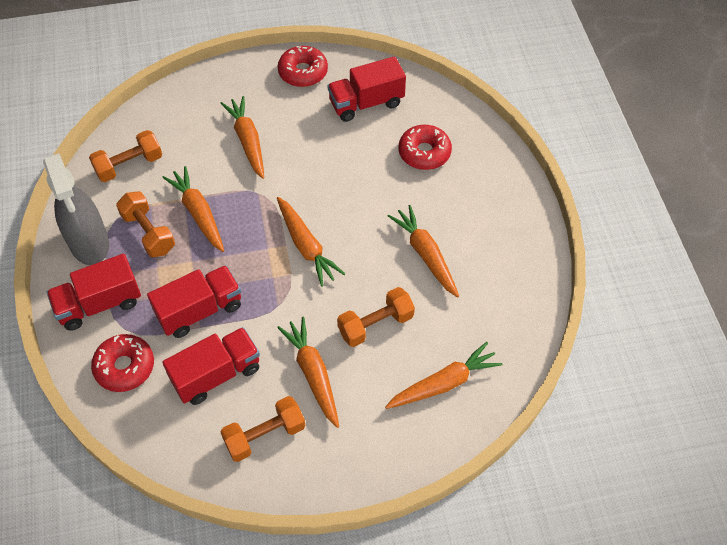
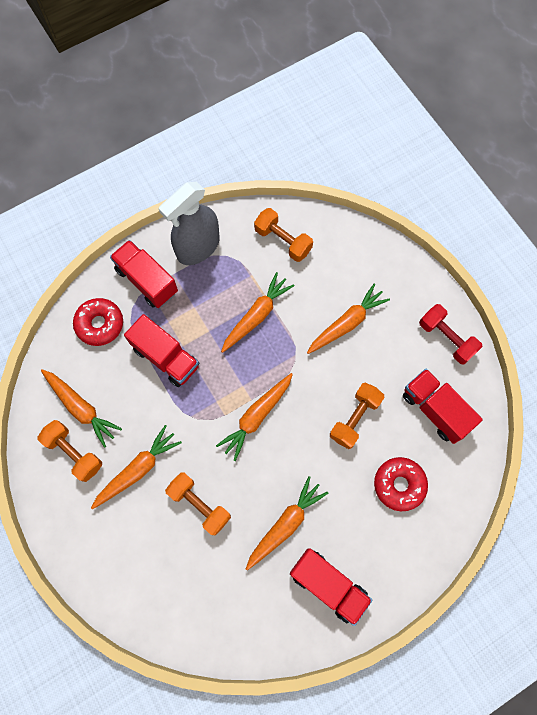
camera: 70 degrees right, 15 degrees up
orange dumbbell [116,191,175,257] -> orange dumbbell moved to [330,383,385,449]
red truck [162,327,260,405] -> red truck moved to [290,549,372,626]
red donut [278,46,328,87] -> red dumbbell [419,304,482,365]
orange carrot [385,342,502,409] -> orange carrot moved to [41,369,122,448]

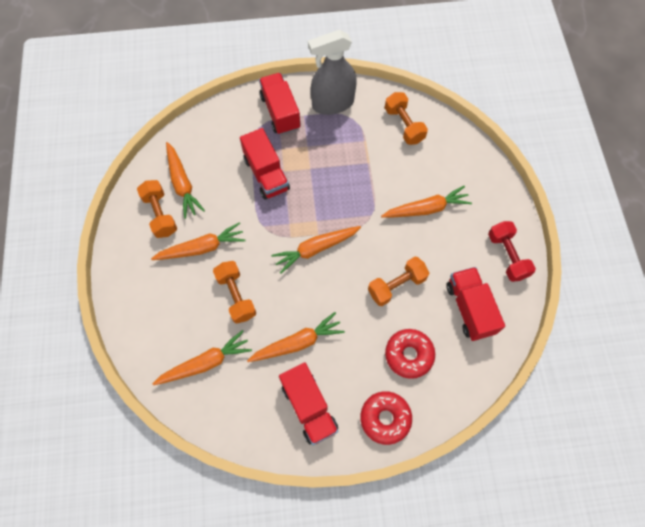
camera: 25 degrees right, 5 degrees down
red donut [73,298,123,346] -> red donut moved to [360,391,412,445]
orange carrot [221,272,295,353] -> orange carrot moved to [153,330,252,385]

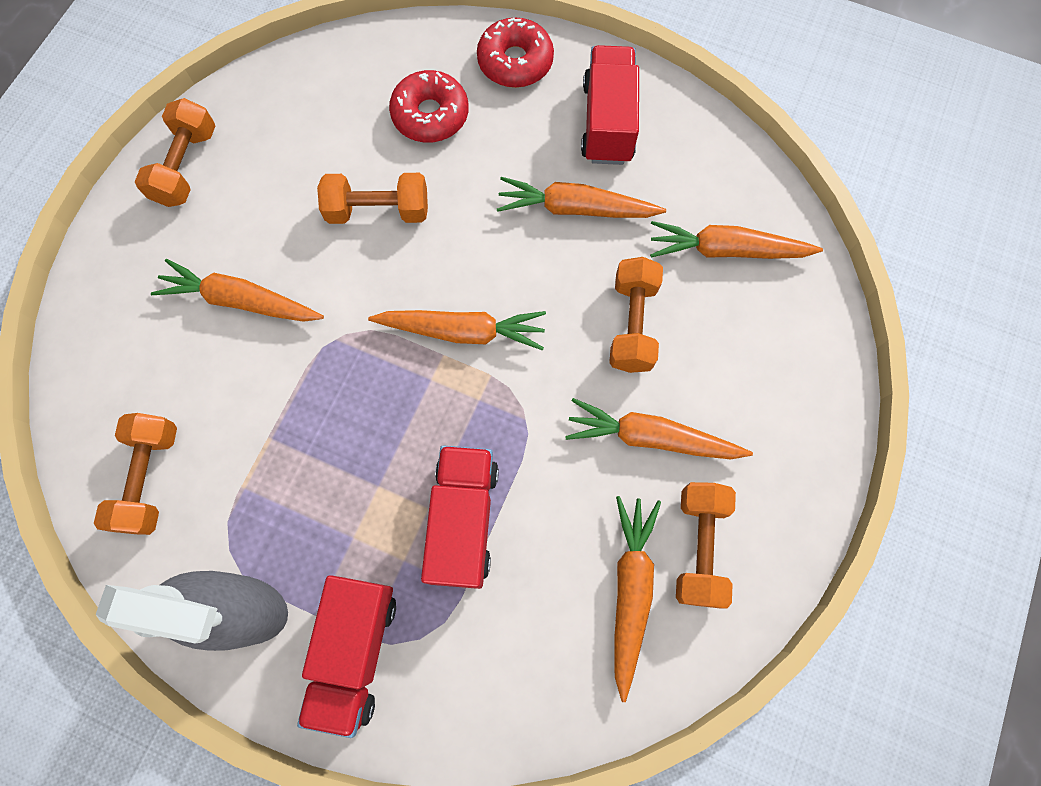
camera: 150 degrees left, 5 degrees up
red truck [446,267,505,341] -> none
red dumbbell [488,221,536,282] -> orange dumbbell [135,98,215,207]

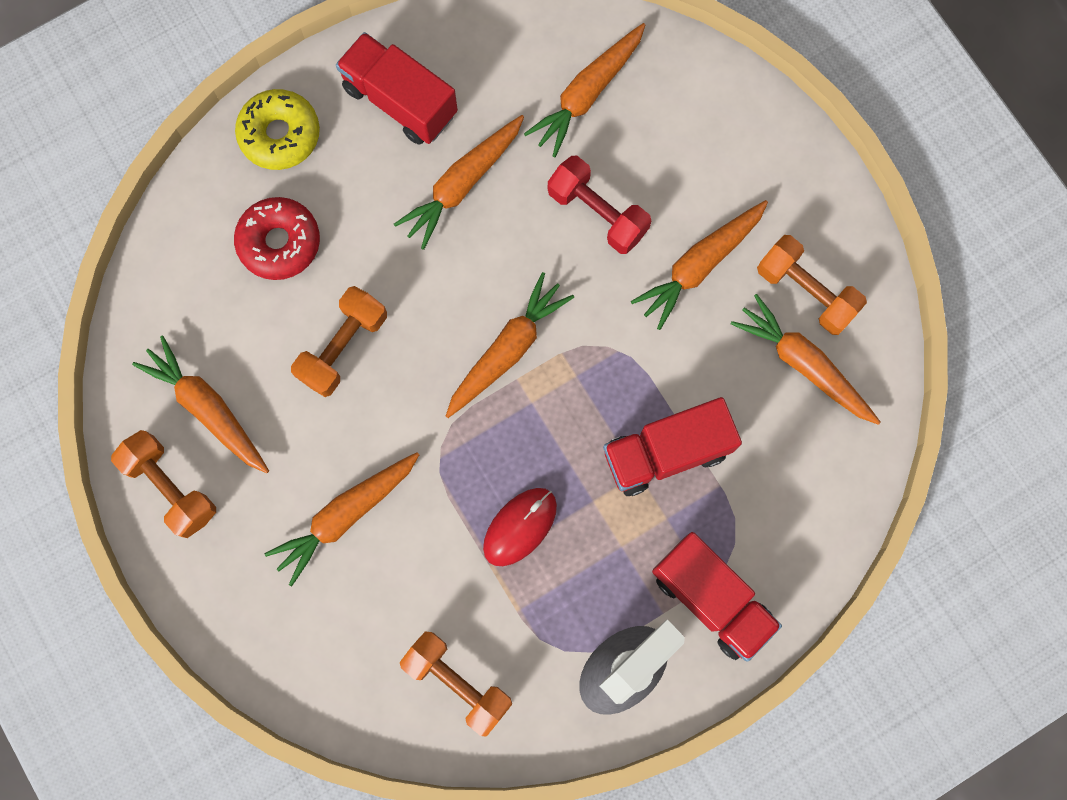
camera: 55 degrees left, 5 degrees up
red truck [421,445,499,589] -> red truck turned 60 degrees counterclockwise [603,397,742,496]
red donut [477,17,554,88] -> yellow donut [235,89,320,170]
orange dumbbell [609,257,663,373] -> red dumbbell [548,156,651,254]
none -> orange carrot [132,336,269,473]
none -> red mouse [483,488,557,566]

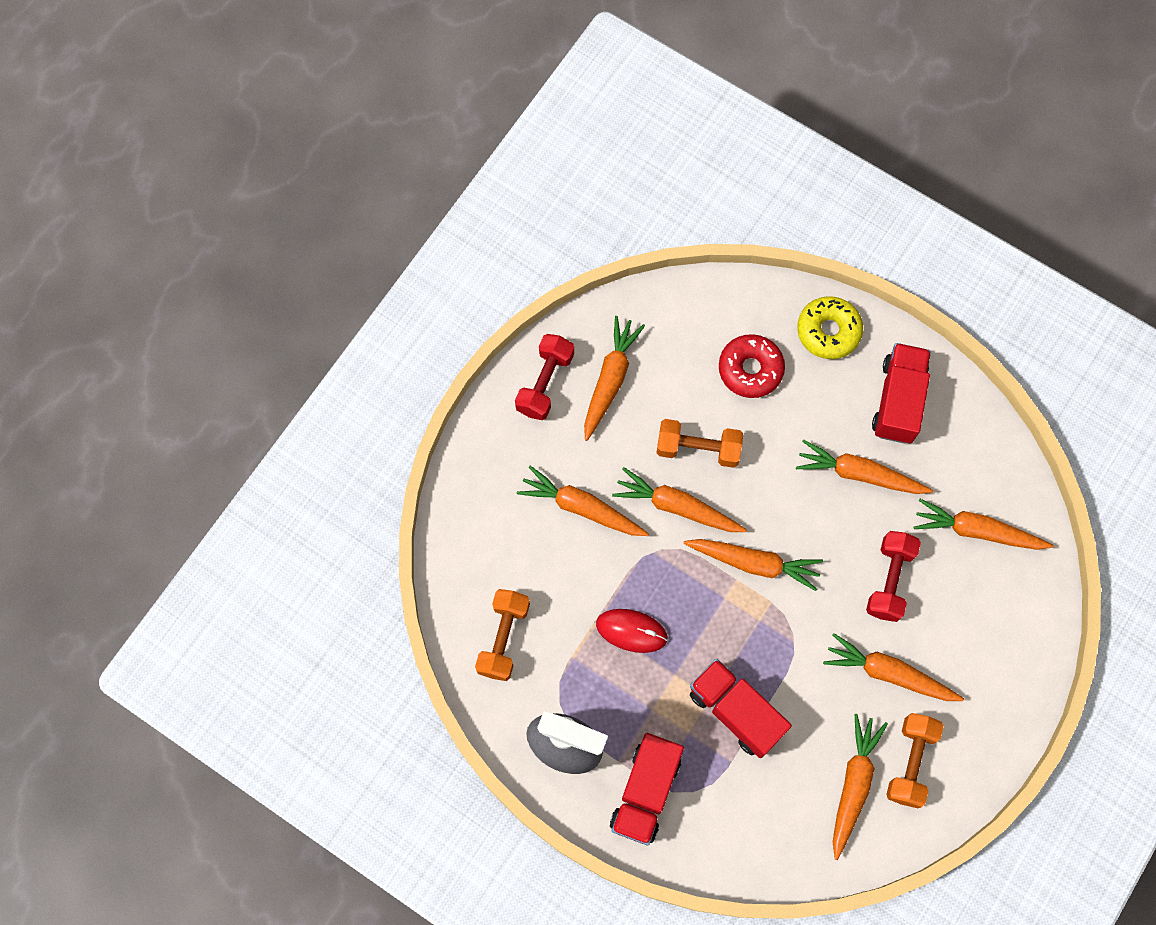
camera: 65 degrees right, 5 degrees down
orange dumbbell [111,430,216,538] -> red dumbbell [515,334,574,420]
none -> orange carrot [612,467,747,532]

